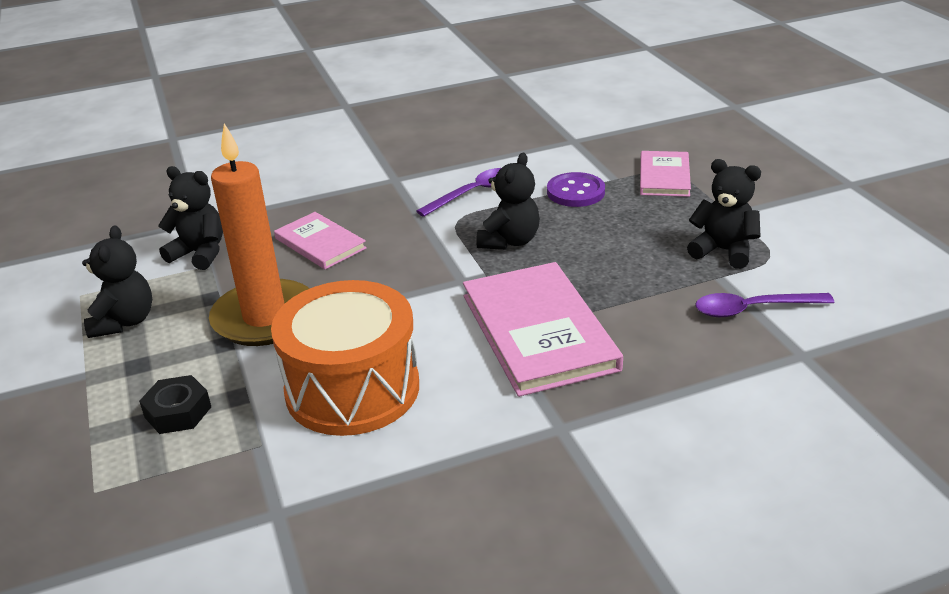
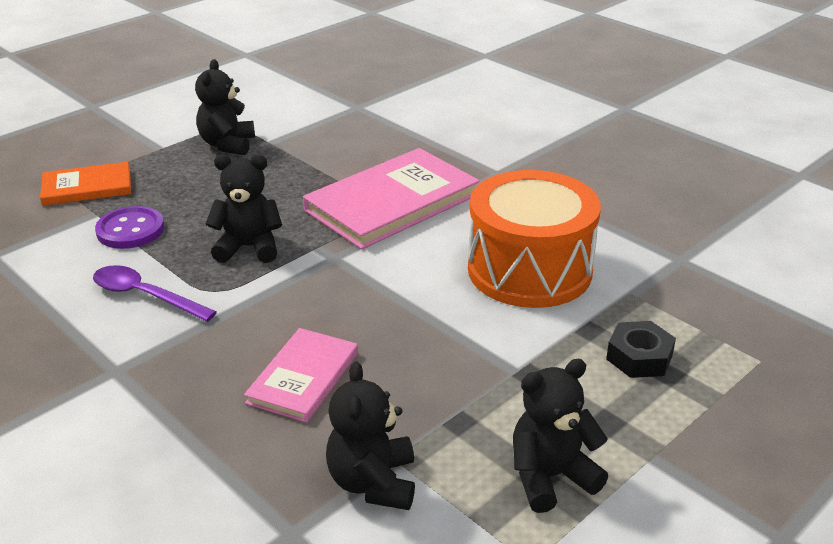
camera: 115 degrees left, 0 degrees up
orange candle [209,123,310,346] -> none
pink book [640,151,691,197] -> orange book [40,162,131,206]
purple spoon [695,293,834,317] -> none

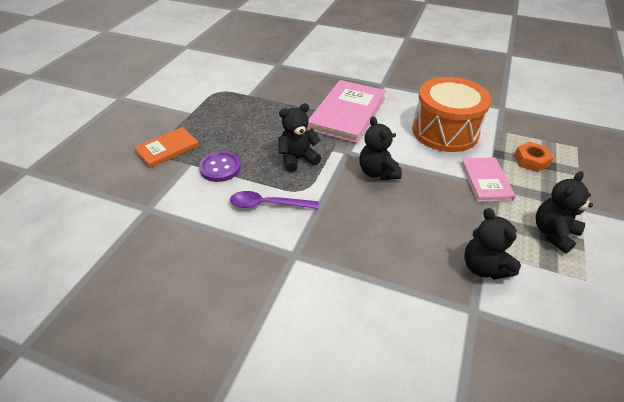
camera: 25 degrees left, 10 degrees up
black teddy bear [195,59,255,155] -> black teddy bear moved to [359,116,402,180]
pink book [244,328,358,423] -> pink book moved to [461,157,516,202]
black nut [606,321,676,378] -> orange nut [514,142,554,172]

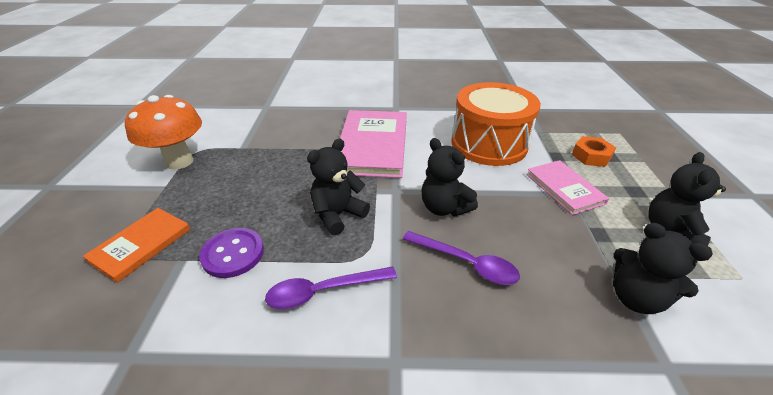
camera: 20 degrees left, 5 degrees down
none -> orange mushroom [125,95,202,170]
none -> purple spoon [403,231,520,285]

